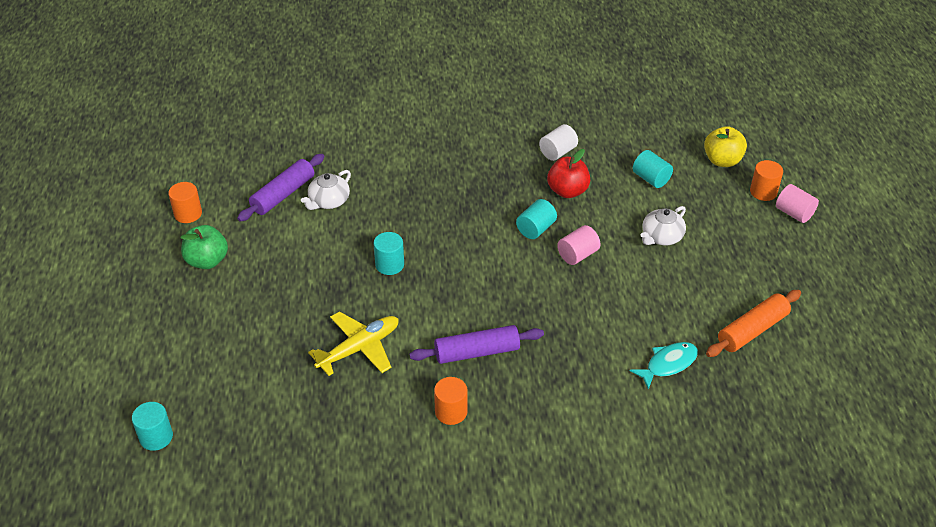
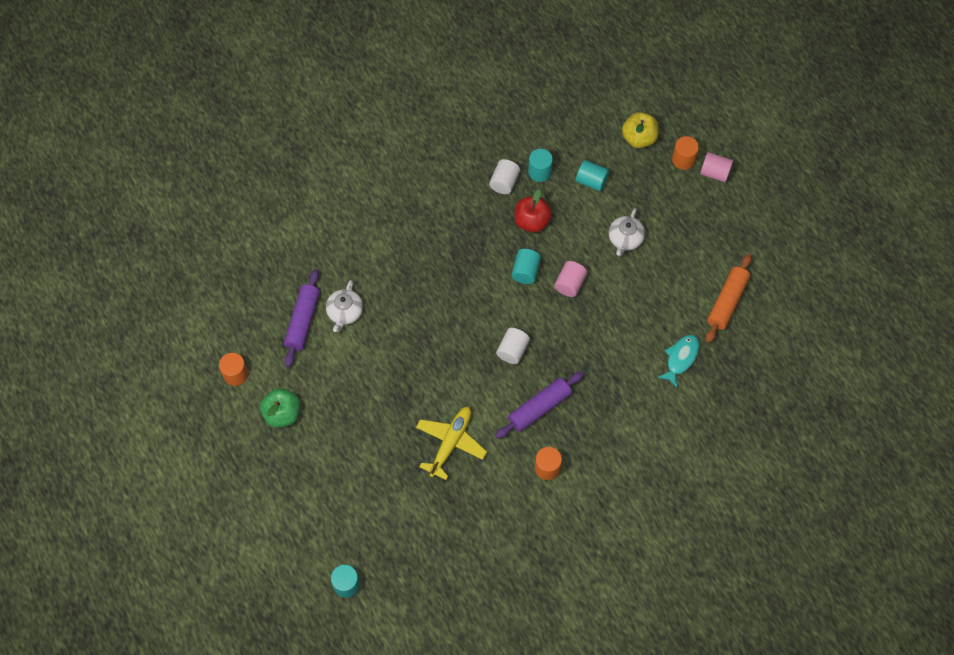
camera: 25 degrees left, 20 degrees up
turquoise cylinder [373,232,404,275] -> turquoise cylinder moved to [528,149,553,182]
none -> white cylinder [496,328,530,364]

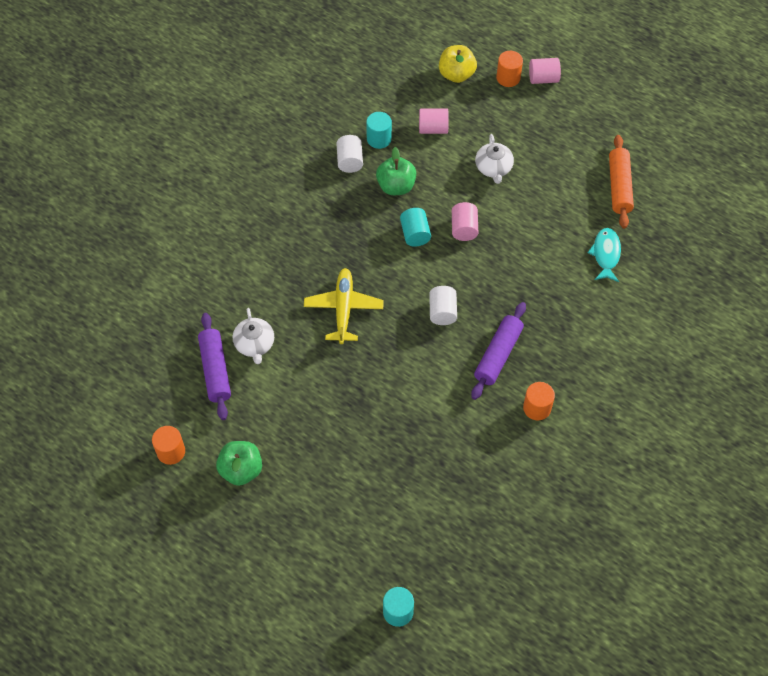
camera: 25 degrees left, 5 degrees down
yellow plane [416,407,487,480] -> yellow plane moved to [304,268,384,344]
red apple [515,189,552,233] -> green apple [376,147,416,195]
turquoise cylinder [576,160,609,191] -> pink cylinder [419,109,449,134]

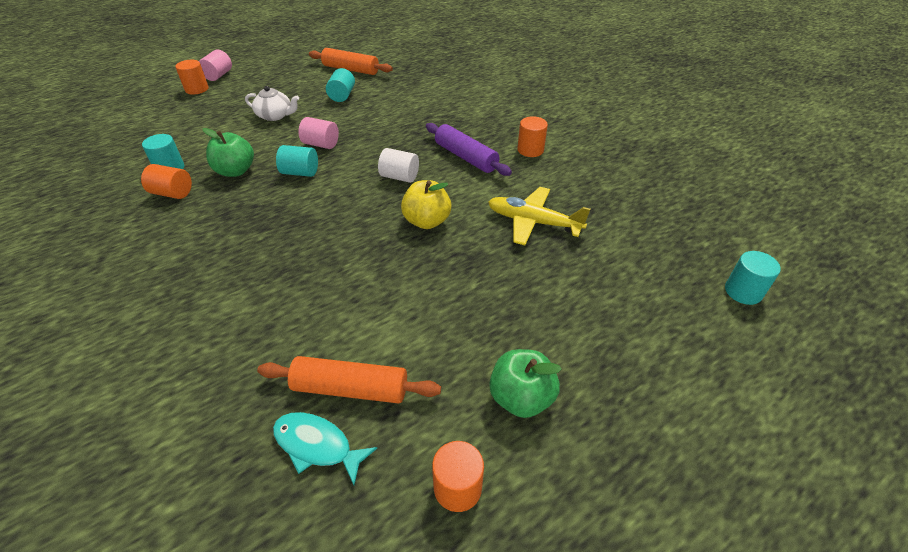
camera: 70 degrees left, 15 degrees down
purple rolling pin [198,313,231,420] -> orange rolling pin [257,356,441,404]
white teapot [233,308,274,364] -> none
yellow plane [304,268,384,344] -> yellow plane moved to [488,187,591,245]
white cylinder [336,135,363,173] -> orange cylinder [141,164,192,199]
pink cylinder [419,109,449,134] -> none
yellow apple [439,45,477,83] -> yellow apple moved to [401,180,452,229]
turquoise fish [588,228,621,282] -> turquoise fish moved to [273,412,377,485]
none -> turquoise cylinder [326,68,355,102]

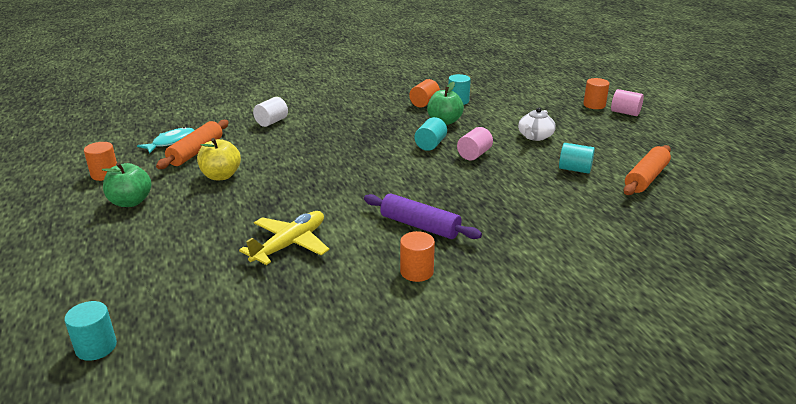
camera: 105 degrees right, 15 degrees down
white cylinder [378,148,419,183] -> white cylinder moved to [253,97,288,127]
yellow apple [401,180,452,229] -> yellow apple moved to [197,138,241,180]
purple rolling pin [426,123,512,176] -> purple rolling pin turned 60 degrees clockwise [364,194,482,239]

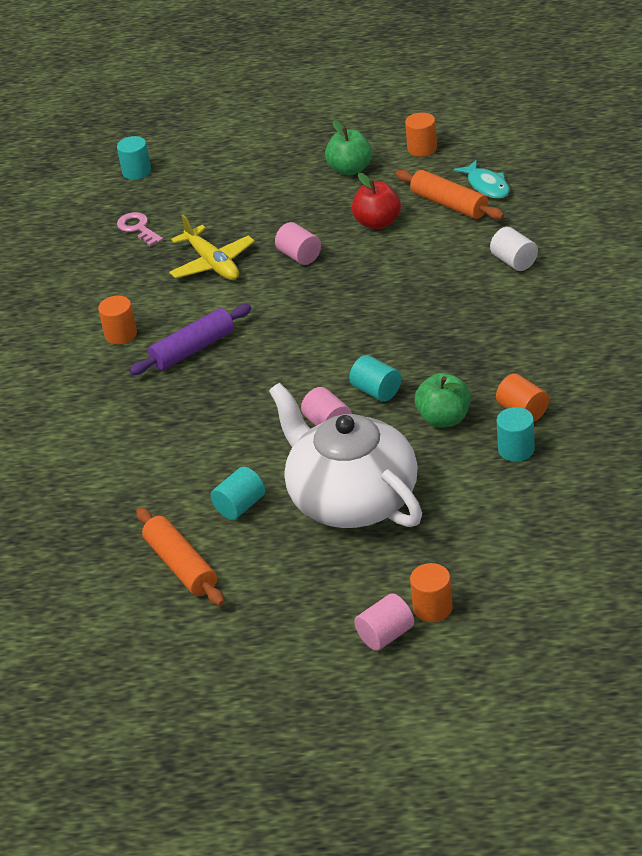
camera: 115 degrees right, 10 degrees up
yellow apple [197,138,241,180] -> red apple [352,173,401,229]
white teapot [518,108,556,141] -> white teapot [269,383,422,528], size x2.34
none -> pink key [117,212,163,246]
none -> pink cylinder [275,222,321,265]

